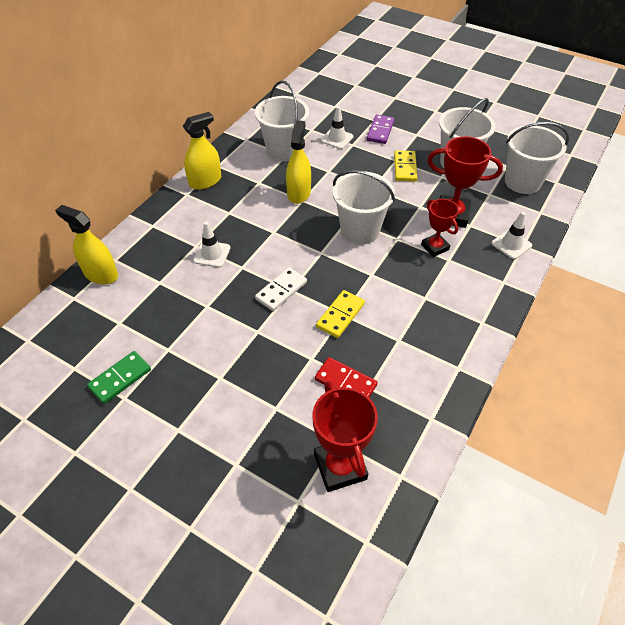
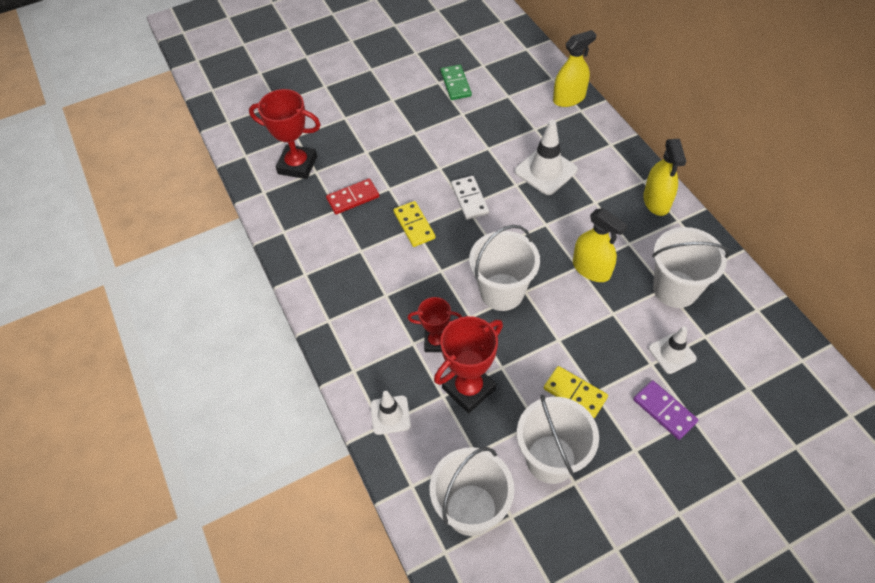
camera: 125 degrees right, 5 degrees up
white traffic cone [193,221,231,267] -> white traffic cone [515,120,578,195], size x1.57

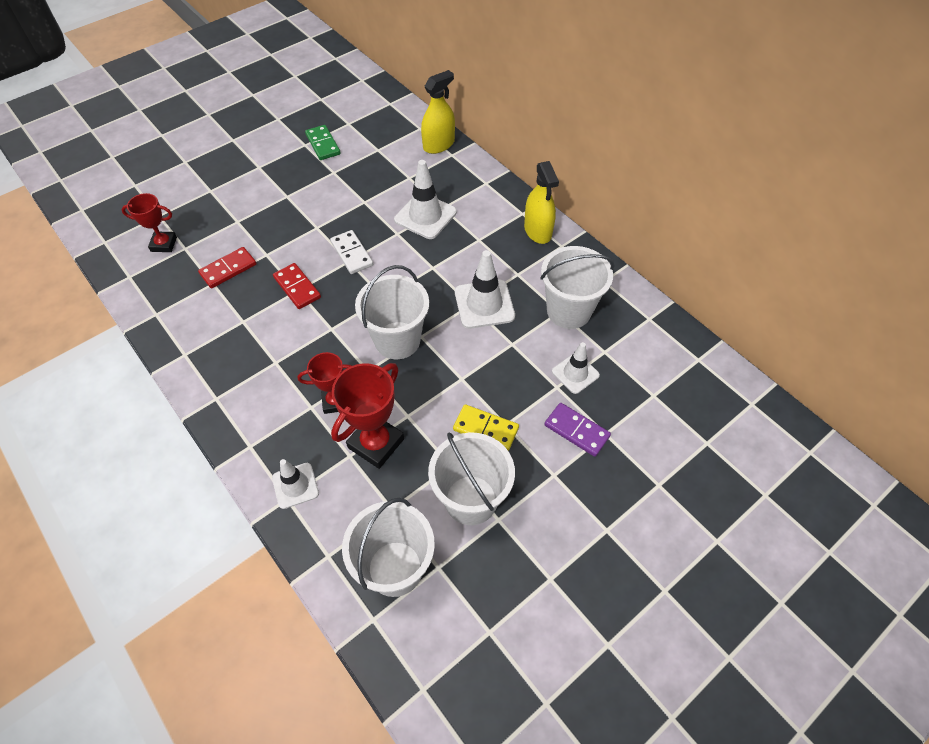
camera: 15 degrees left, 0 degrees up
red trophy [249,89,321,179] -> red trophy [121,193,177,252], size x0.63
yellow domino [393,201,435,247] -> red domino [273,263,321,309]
yellow spray bottle [573,208,628,282] -> white traffic cone [455,250,515,329]

